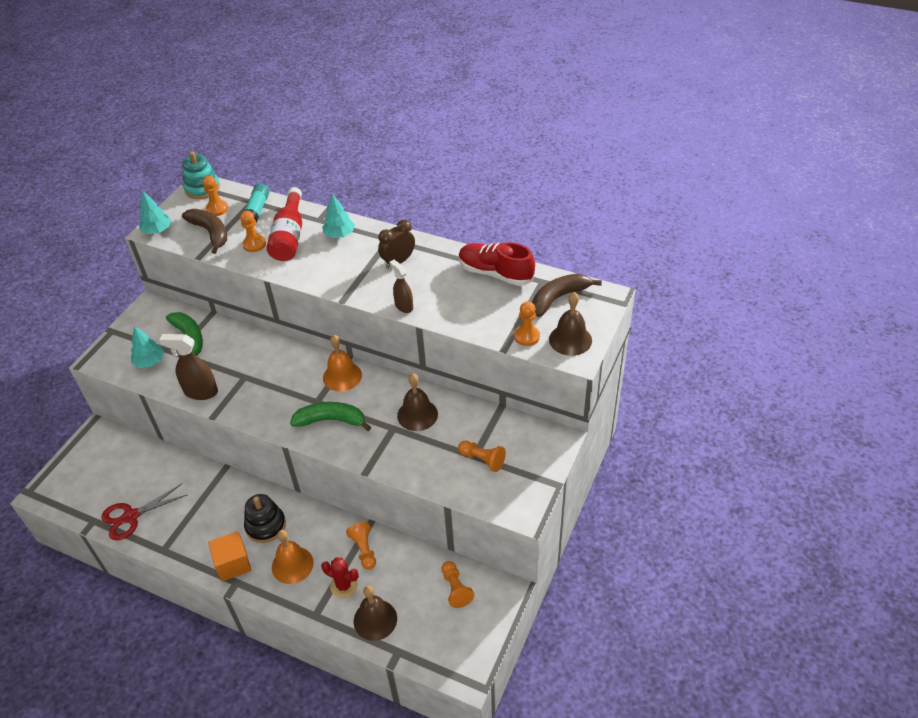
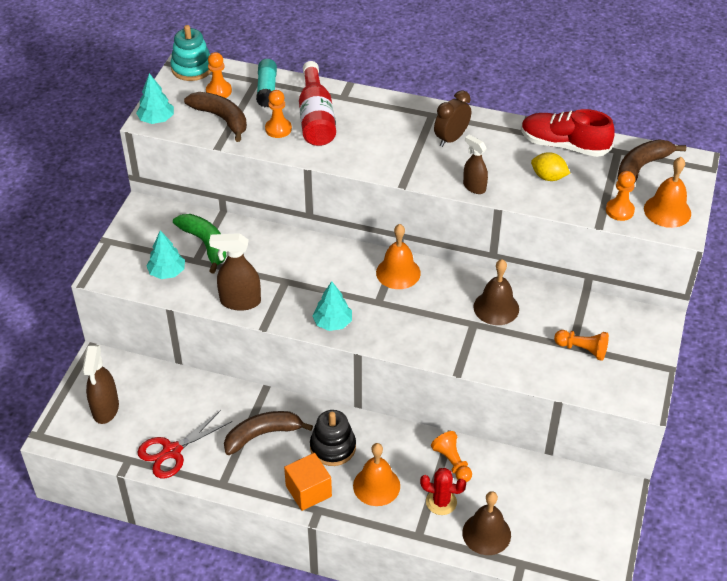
camera: 10 degrees left, 0 degrees up
green banana [290,402,371,431] -> none
turquoise tree [322,194,355,238] -> turquoise tree moved to [312,281,352,331]
orange pawn [442,561,474,608] -> none
brown bell [549,292,592,356] -> orange bell [644,157,691,228]
none -> brown spray bottle [82,345,119,424]
none -> brown banana [224,411,313,455]
none -> yellow lemon [531,152,570,181]

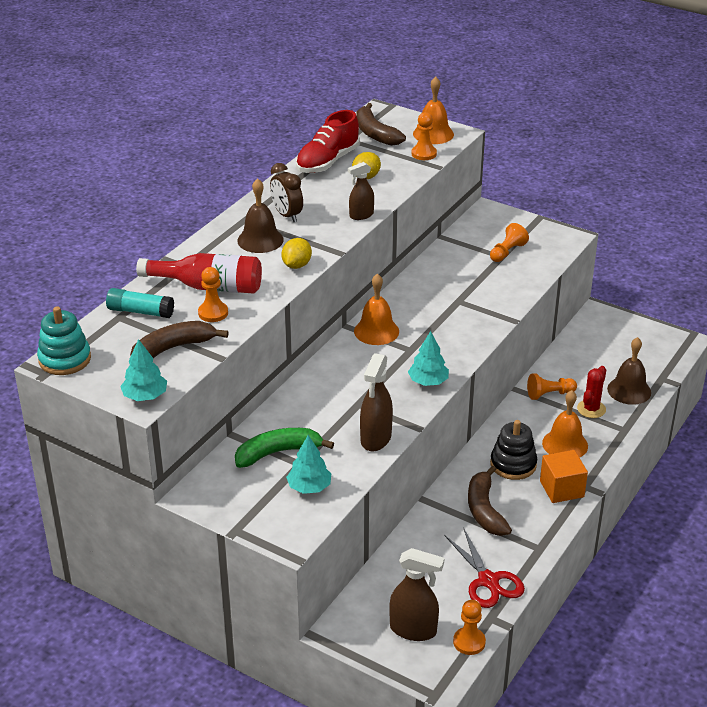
camera: 75 degrees left, 10 degrees down
orange pawn [206,52,232,98] -> orange pawn moved to [453,600,486,655]
brown bell [473,259,519,325] -> brown bell moved to [237,178,284,253]
none -> yellow lemon [281,238,312,269]

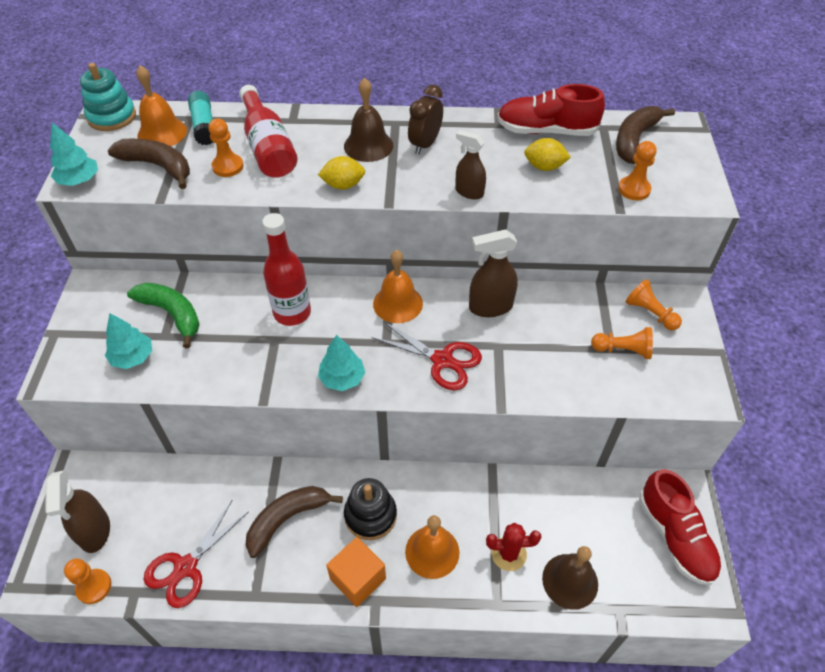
camera: 60 degrees right, 15 degrees up
brown spray bottle [360,353,393,451] -> brown spray bottle moved to [469,229,518,317]
orange bell [413,77,454,144] -> orange bell moved to [136,65,187,146]
orange pawn [527,373,577,400] -> orange pawn moved to [625,279,682,330]
none -> red bottle [262,213,311,326]
none -> red scissors [371,321,482,390]
none -> red shoe [639,469,721,585]

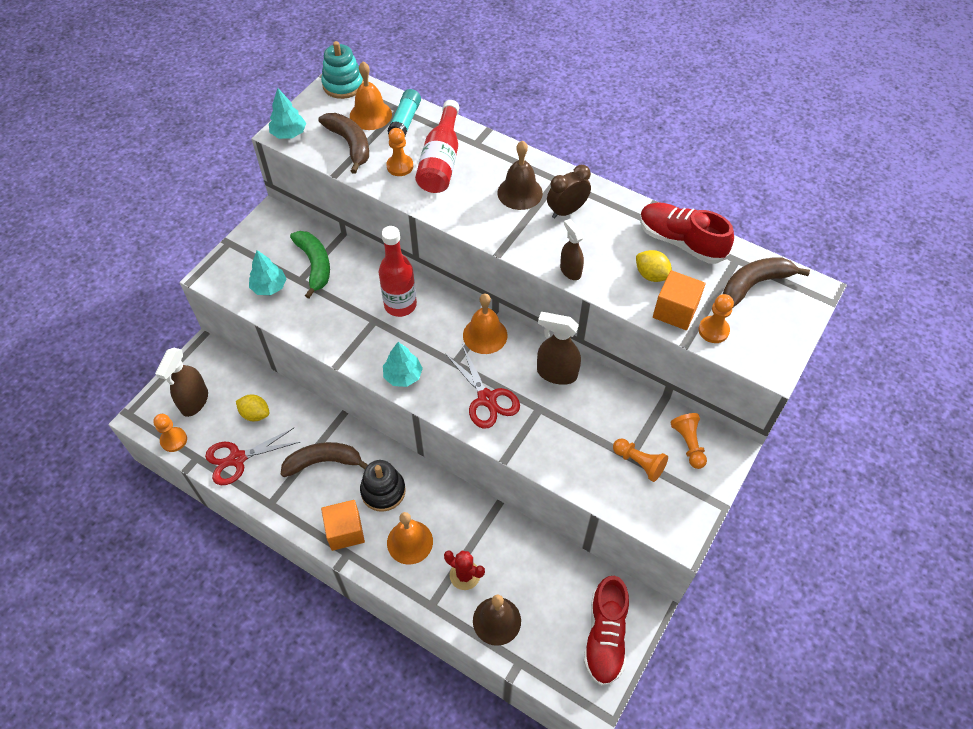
camera: 30 degrees right, 5 degrees up
yellow lemon [318,156,365,190] -> yellow lemon moved to [236,395,270,421]
none -> orange cube [653,270,706,330]

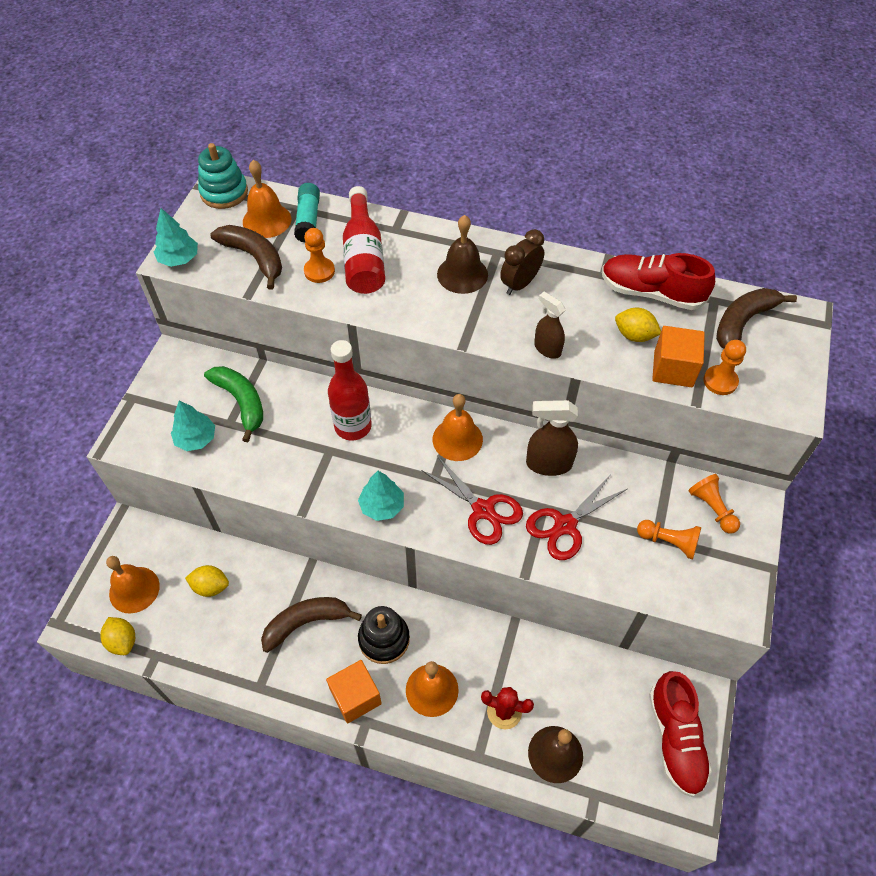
camera: 15 degrees left, 0 degrees up
orange pawn [153,414,187,452] -> yellow lemon [100,617,135,655]
brown spray bottle [155,348,208,417] -> orange bell [106,556,160,613]
red scissors [205,427,300,485] -> red scissors moved to [526,476,627,560]

